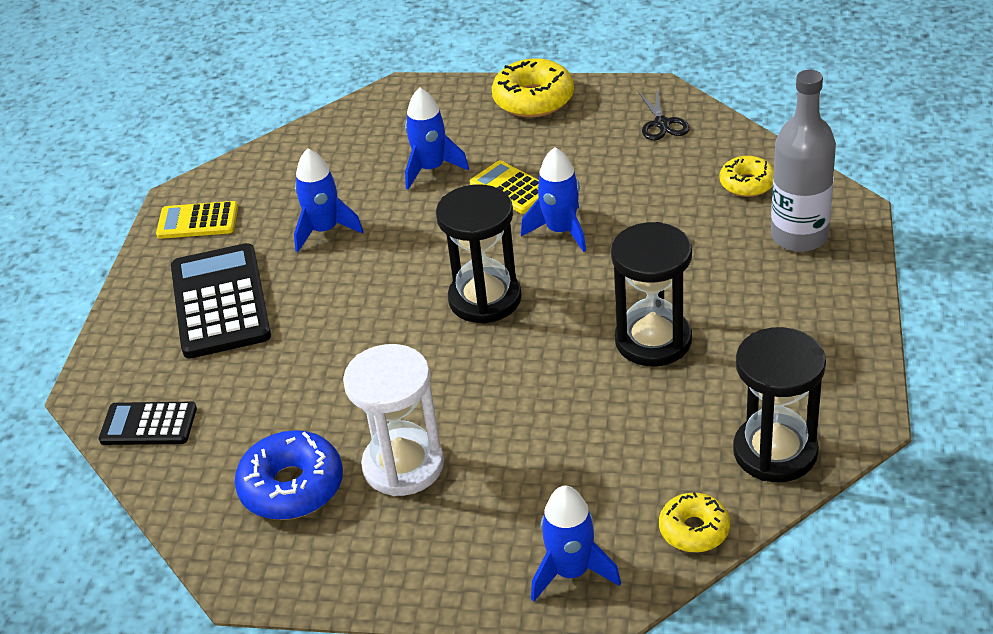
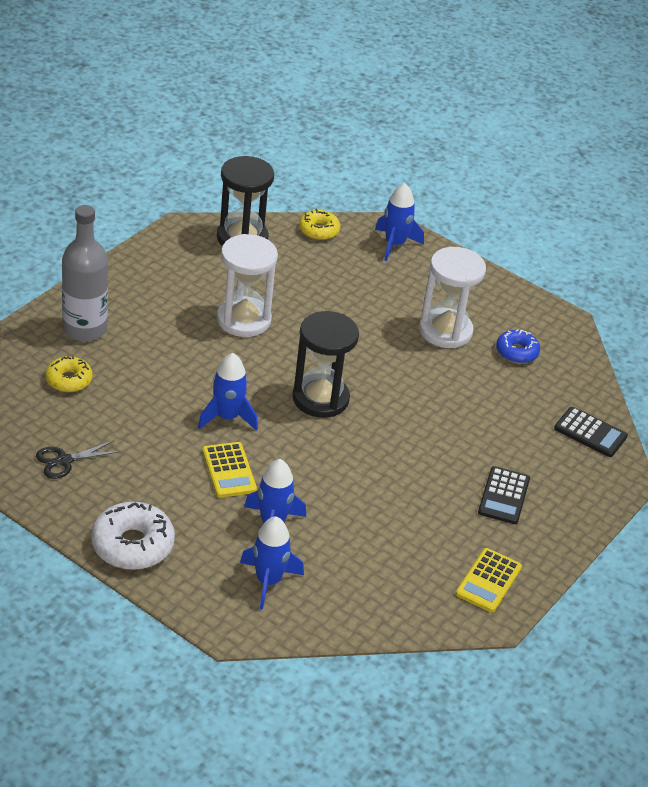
camera: 160 degrees left, 0 degrees up
yellow calculator [156,201,238,239] -> yellow calculator turned 90 degrees clockwise [456,548,522,612]
black calculator [171,243,271,358] -> black calculator [478,466,530,524], size x0.57
blue donut [235,430,343,520] -> blue donut [496,330,540,364], size x0.62
blue rocket [294,149,364,252] -> blue rocket moved to [240,516,304,610]
yellow donut [492,58,574,117] -> white donut [91,502,175,570]
black hourglass [611,222,692,367] -> white hourglass [217,234,278,337]
black scissors [638,87,690,141] -> black scissors turned 135 degrees counterclockwise [36,441,121,479]

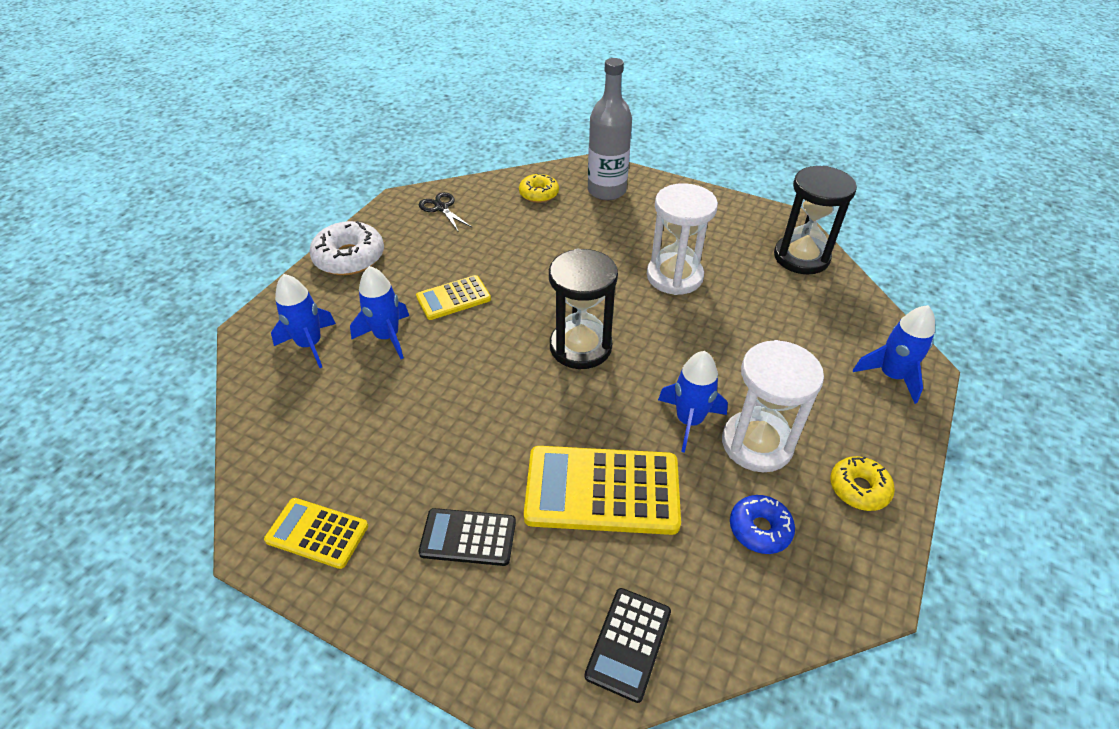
camera: 85 degrees right, 5 degrees up
blue rocket [198,353,258,431] -> blue rocket moved to [658,351,728,453]
yellow donut [299,209,340,240] -> yellow donut moved to [830,456,895,511]
none -> yellow calculator [524,446,681,535]

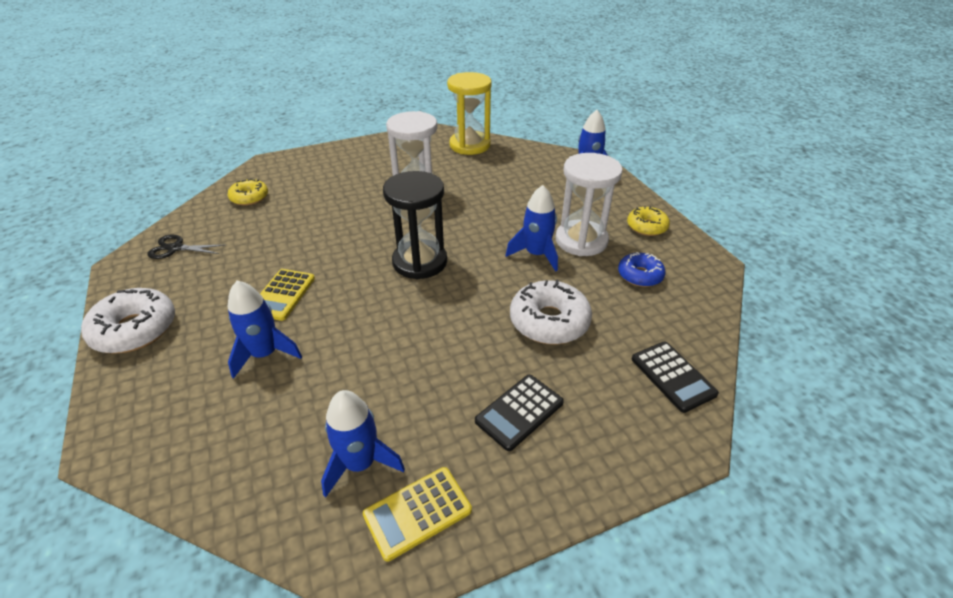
camera: 50 degrees left, 5 degrees down
blue rocket [271,274,336,368] -> blue rocket moved to [321,390,405,497]
yellow calculator [524,446,681,535] -> white donut [510,279,592,345]
grey bottle [588,58,632,200] -> none
black hourglass [774,166,857,274] -> yellow hourglass [447,72,492,155]

